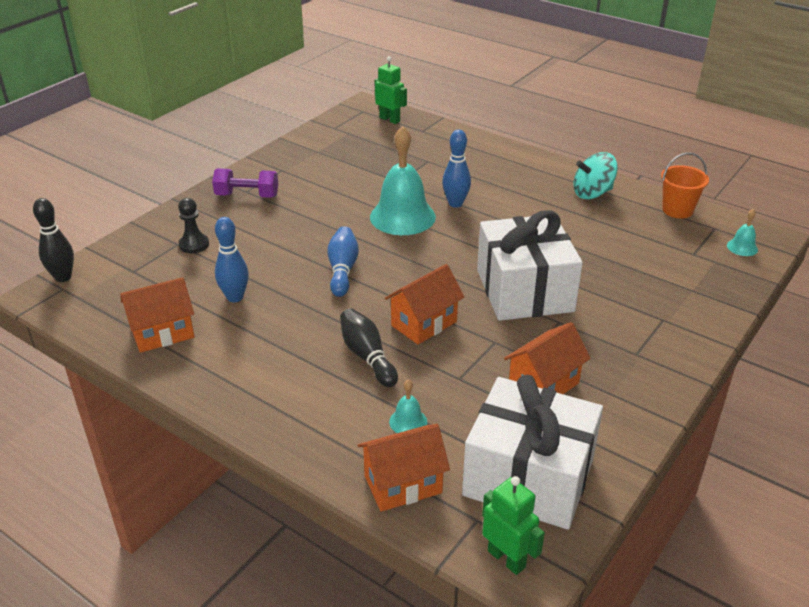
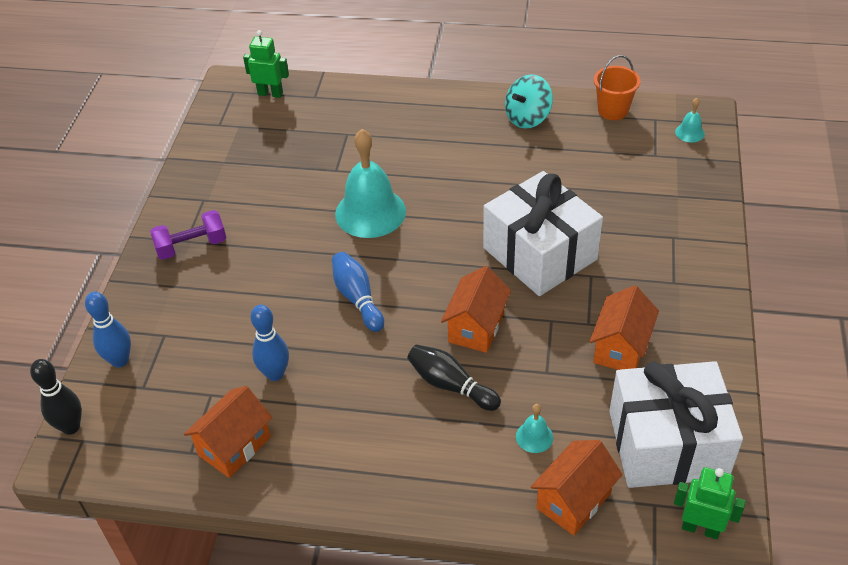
camera: 25 degrees left, 10 degrees up
black pawn [178,198,209,253] -> none
blue bowling pin [442,130,471,208] -> blue bowling pin moved to [85,292,131,368]

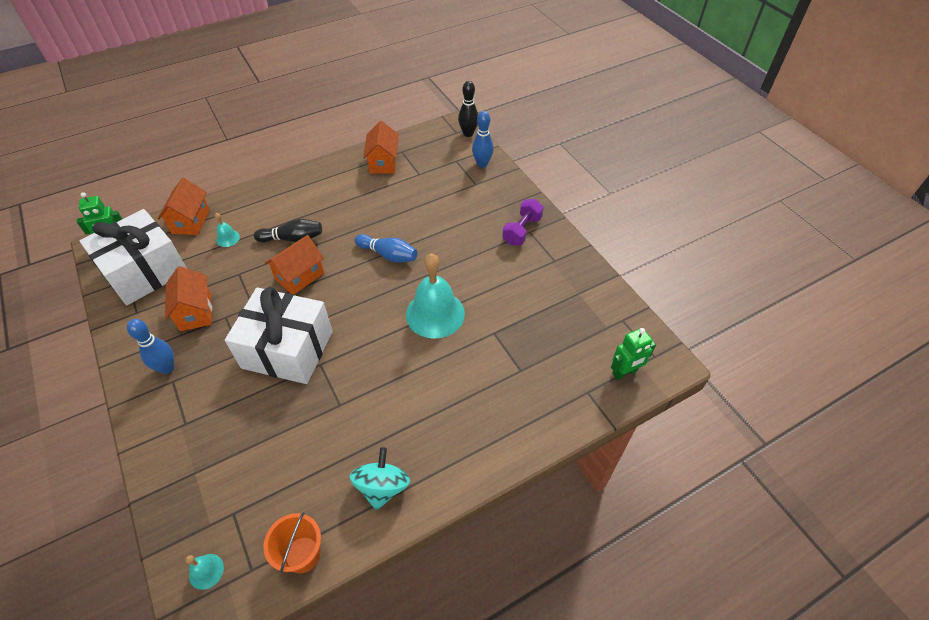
camera: 140 degrees right, 5 degrees up
blue bowling pin [250,305,289,381] -> blue bowling pin moved to [127,319,174,374]
orange house [441,266,511,353] -> orange house turned 60 degrees clockwise [265,235,324,294]

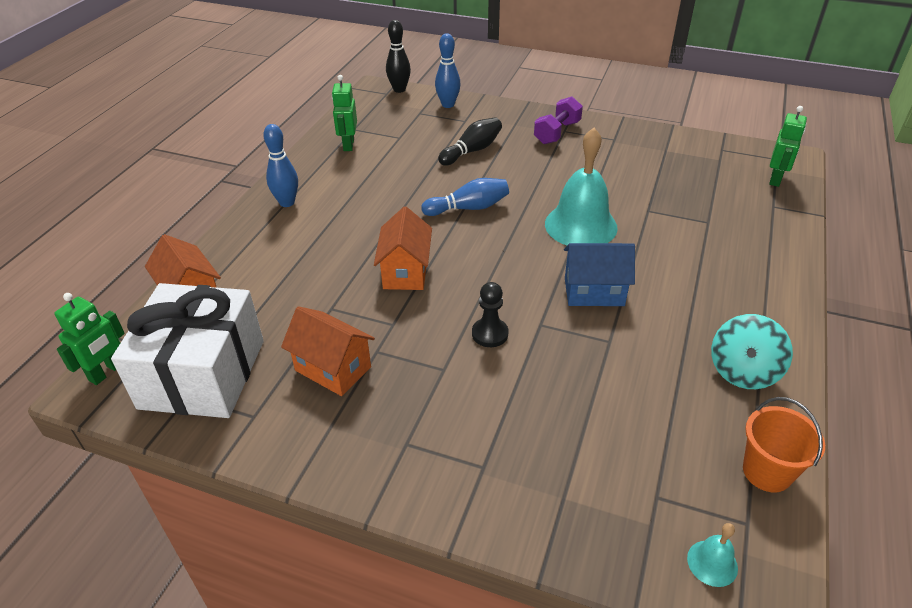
camera: 40 degrees left, 10 degrees down
blue bowling pin [127,319,174,374] -> blue bowling pin moved to [263,124,298,207]
turquoise bell [215,213,240,247] -> none
white gift [225,287,333,384] -> black pawn [472,282,508,347]
black bowling pin [254,219,322,242] -> black bowling pin moved to [438,117,502,165]
turquoise spinning top [350,447,410,510] -> turquoise spinning top turned 120 degrees counterclockwise [711,314,793,389]
orange house [363,121,399,174] -> green robot [332,75,357,151]
purple dumbbell [502,199,544,245] -> purple dumbbell turned 45 degrees clockwise [534,96,583,144]
none -> blue house [564,243,635,306]

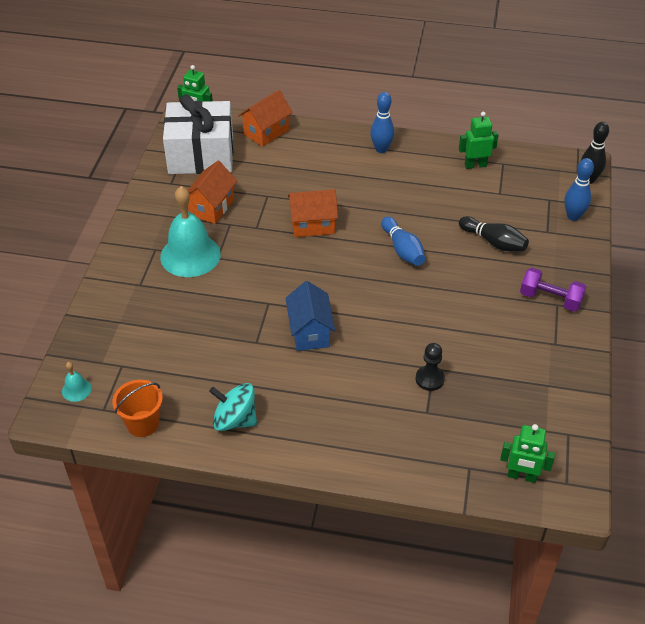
camera: 80 degrees right, 5 degrees up
black pawn [472,282,508,347] -> black pawn moved to [416,343,445,391]
turquoise bell [545,128,618,245] -> turquoise bell moved to [160,186,221,277]

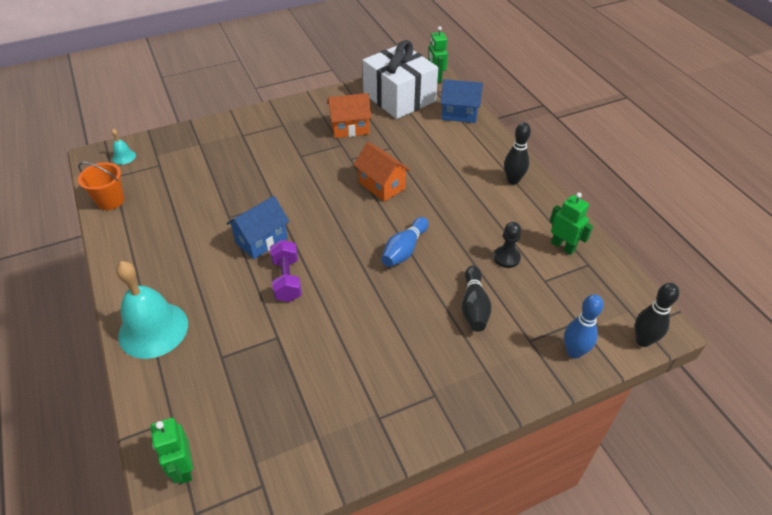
camera: 55 degrees right, 0 degrees up
turquoise bell [160,186,221,277] -> turquoise bell moved to [116,261,188,359]
turquoise spinning top [209,383,257,431] -> none
orange house [238,90,293,147] -> blue house [440,79,483,123]
blue bowling pin [370,92,394,153] -> black bowling pin [504,122,531,185]
black pawn [416,343,445,391] -> black pawn moved to [494,222,521,268]
purple dumbbell [520,268,586,312] -> purple dumbbell moved to [270,240,302,302]

